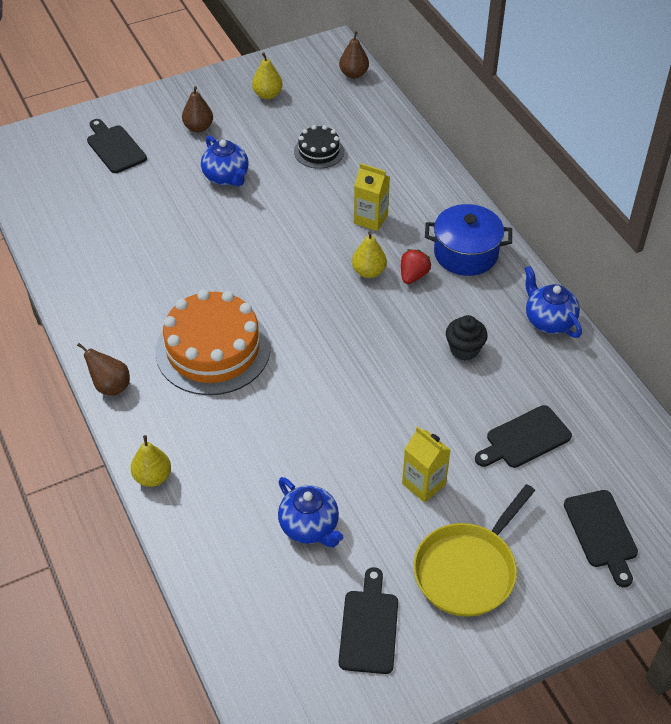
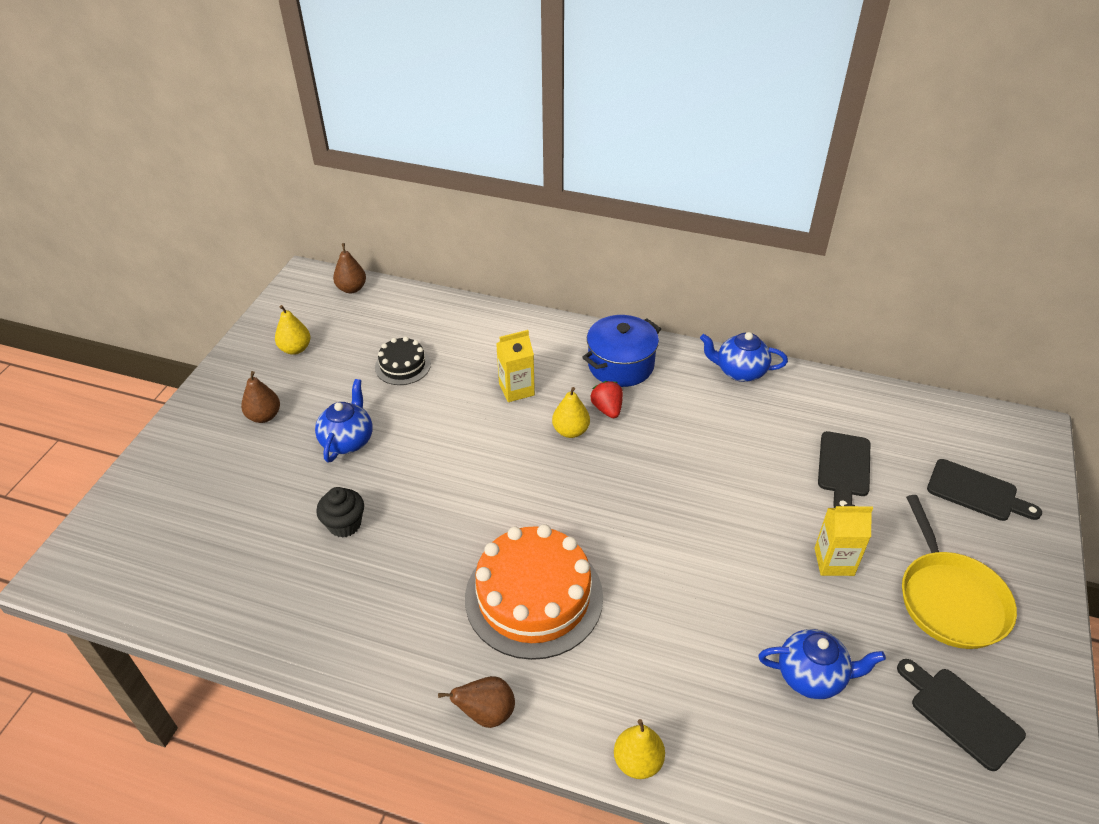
camera: 45 degrees left, 5 degrees down
black cutting board [87,119,147,173] -> none
blue teapot [201,135,249,187] -> blue teapot turned 90 degrees counterclockwise [315,379,373,462]
black cupcake [446,315,488,361] -> black cupcake moved to [316,487,364,538]

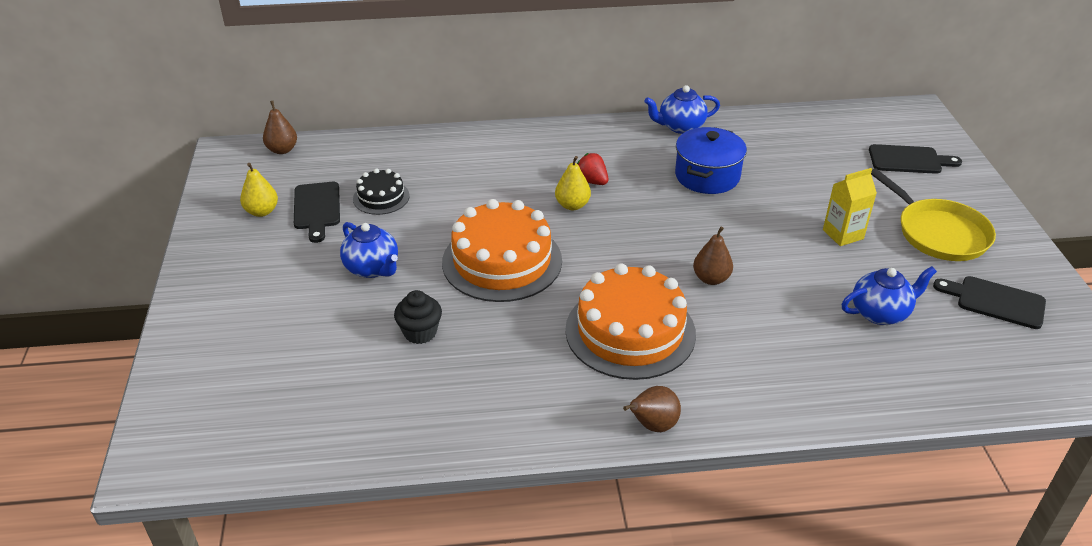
camera: 25 degrees left, 5 degrees down
brown pear [241,371,280,423] -> brown pear moved to [693,227,733,285]
blue teapot [315,379,373,462] -> blue teapot turned 150 degrees clockwise [340,222,398,278]
yellow carton [496,330,535,402] -> none
blue pot [582,315,661,387] -> blue pot moved to [675,127,747,194]
yellow pear [614,719,665,779] -> none
black cutting board [818,431,870,508] -> black cutting board moved to [294,182,340,243]
none -> orange cake [442,199,562,302]

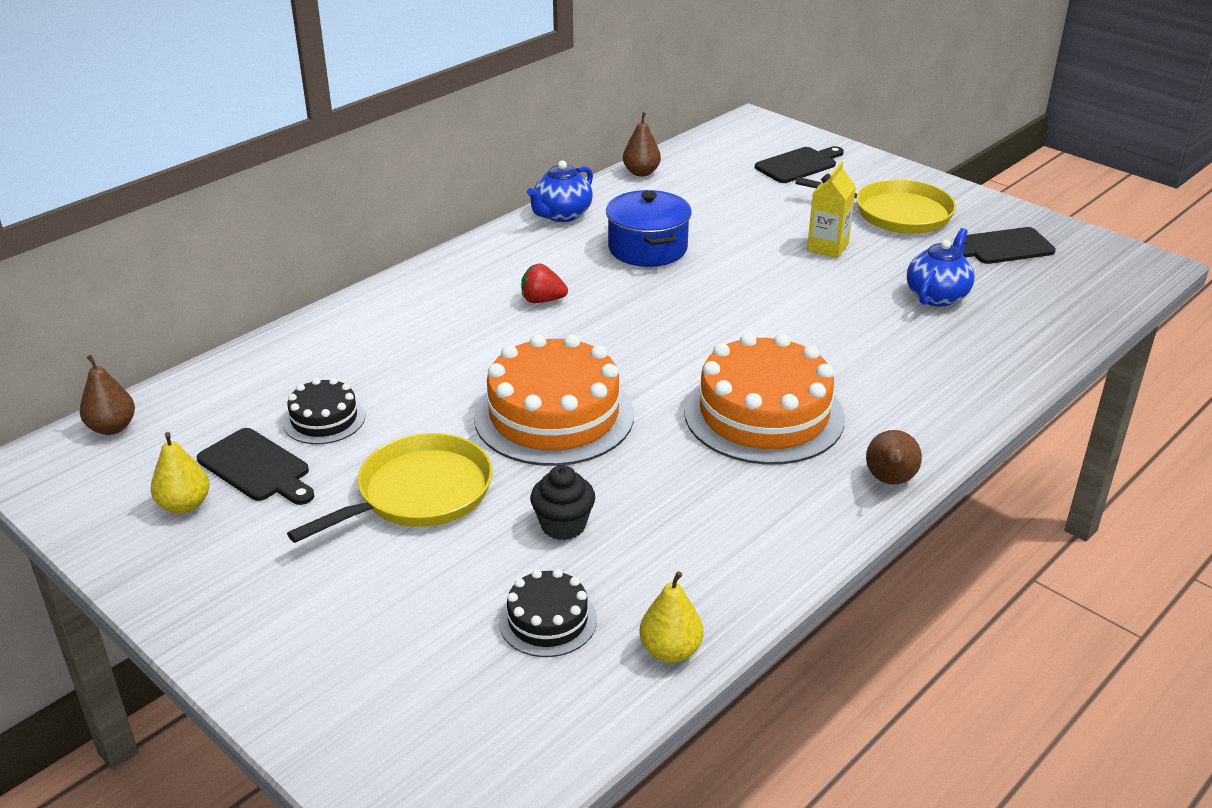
camera: 40 degrees left, 5 degrees down
blue teapot [340,222,398,278] -> yellow pan [287,433,493,543]
yellow pear [555,156,591,210] -> yellow pear moved to [640,571,703,663]
brown pear [693,227,733,285] -> brown pear moved to [623,112,661,177]
none -> black cake [499,569,597,657]

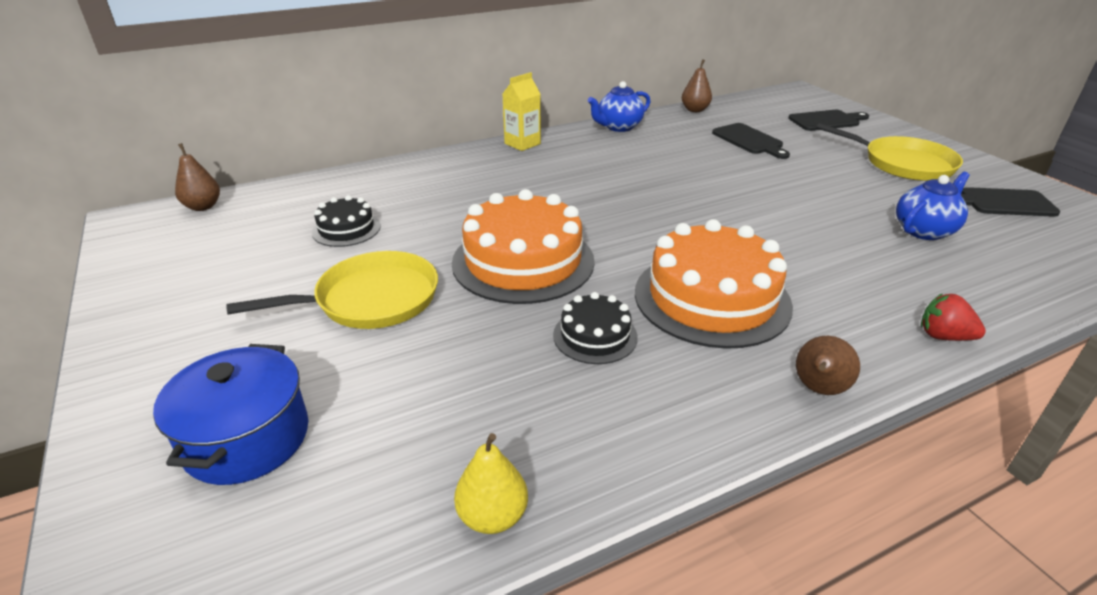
camera: 20 degrees right, 0 degrees up
yellow pear [151,432,209,514] -> none
black cutting board [197,428,314,505] -> black cutting board moved to [712,123,790,159]
black cake [499,569,597,657] -> black cake moved to [553,292,638,364]
red strawberry [521,264,568,303] -> red strawberry moved to [921,293,986,341]
black cupcake [530,465,595,540] -> none
blue pot [606,190,692,267] -> blue pot moved to [153,344,308,485]
yellow carton [807,162,856,258] -> yellow carton moved to [502,72,541,151]

